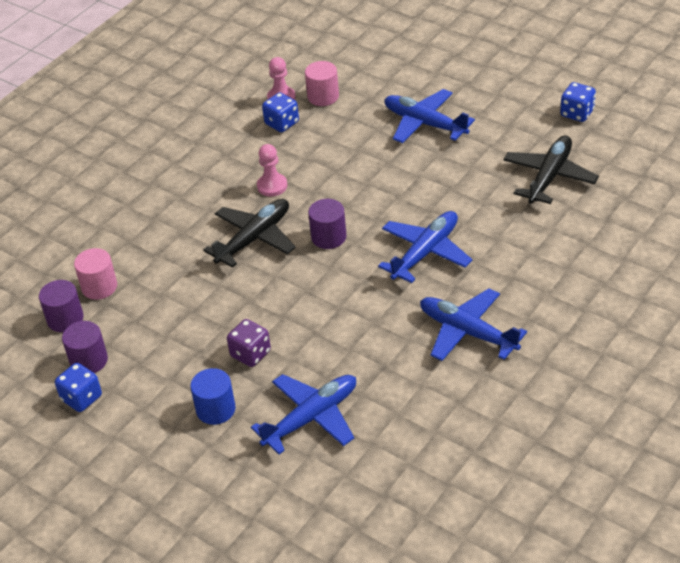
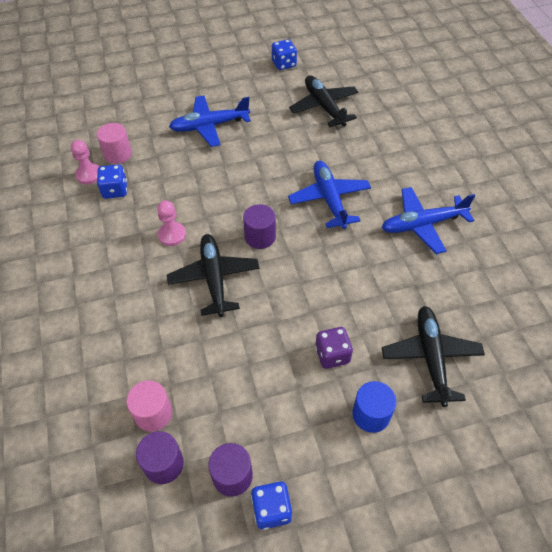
camera: 55 degrees left, 10 degrees up
blue plane [251,374,356,454] -> black plane [382,306,485,407]

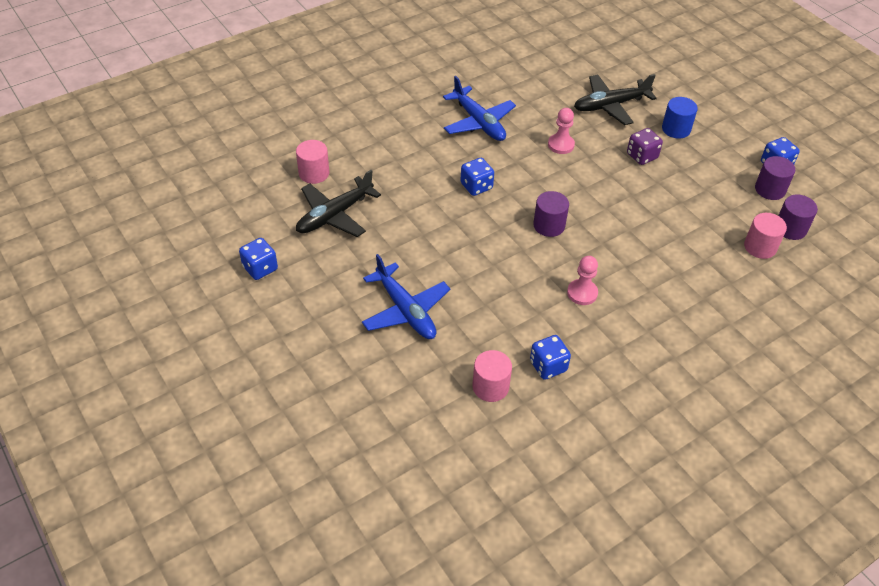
camera: 110 degrees left, 5 degrees down
pink pawn [71,140,100,185] -> pink pawn moved to [548,108,575,154]
black plane [167,234,259,317] -> none
blue plane [288,161,371,229] -> blue dice [460,158,494,196]
none -> pink cylinder [296,140,329,184]

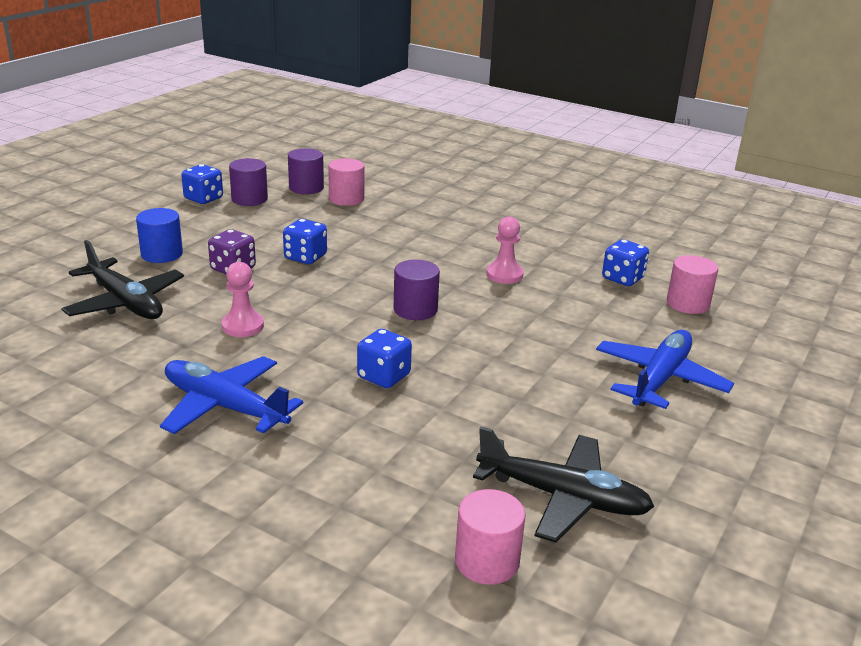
camera: 115 degrees left, 20 degrees down
blue dice [239,238,278,280] -> blue dice moved to [283,219,327,264]
blue plane [443,76,516,141] -> blue plane turned 90 degrees counterclockwise [160,356,303,434]

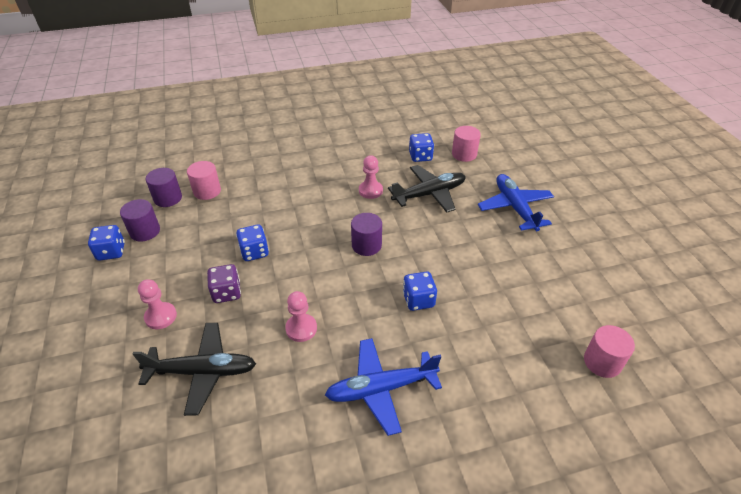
camera: 45 degrees left, 15 degrees up
blue cylinder [136,208,183,263] -> pink pawn [138,279,177,329]
black plane [473,427,654,543] -> black plane moved to [388,165,466,213]

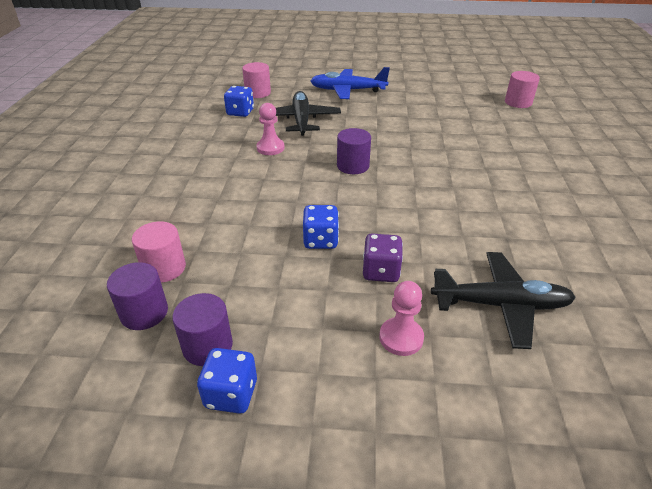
camera: 70 degrees left, 5 degrees down
black plane [133,323,256,416] -> black plane turned 75 degrees clockwise [431,252,576,349]
pink pawn [285,291,317,342] -> none
blue plane [325,338,442,436] -> none
blue dice [403,272,437,311] -> none

